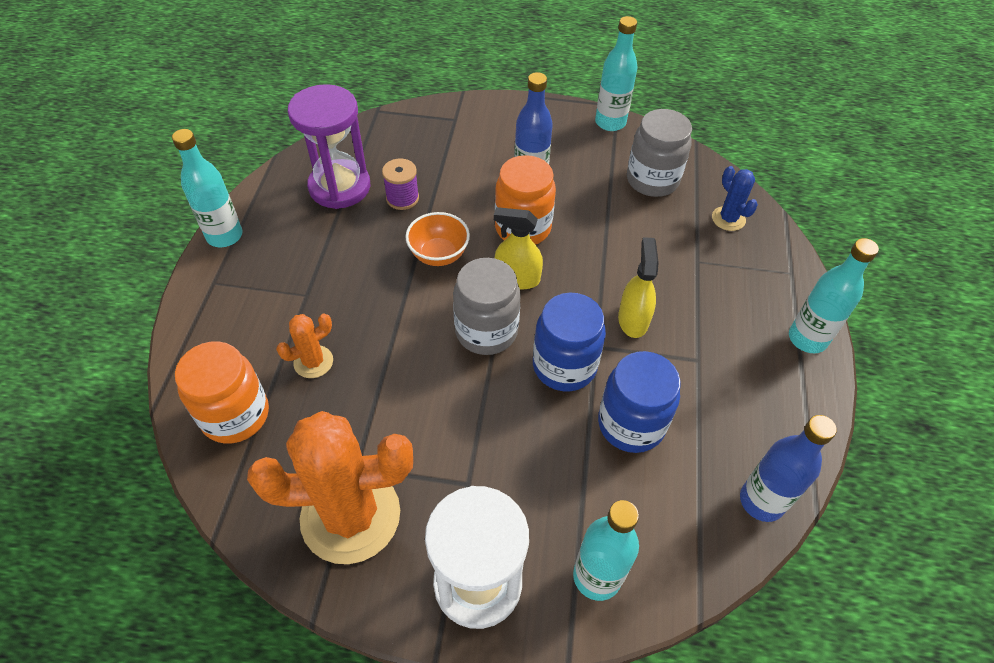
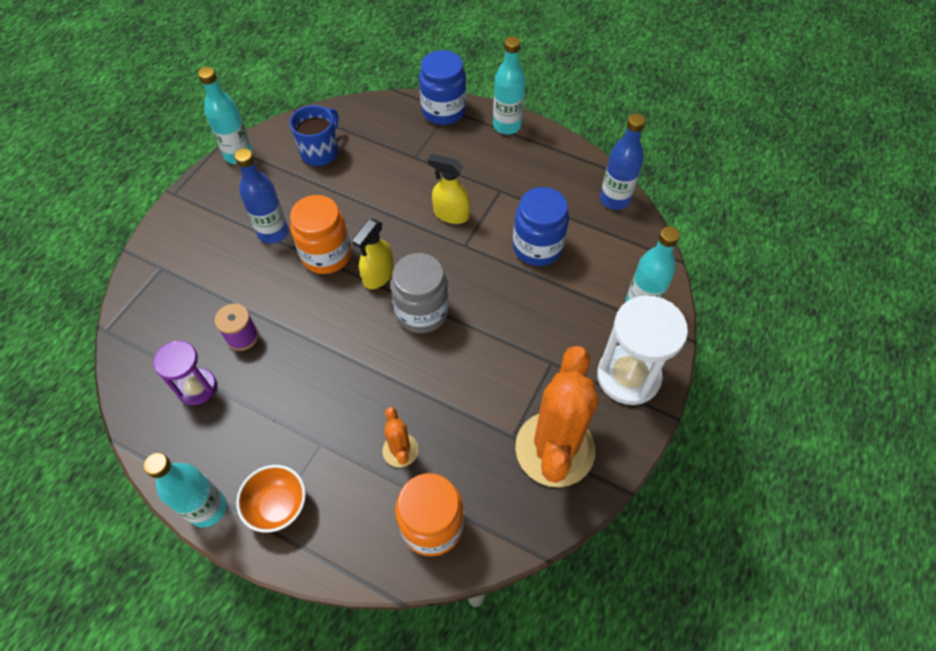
camera: 70 degrees left, 5 degrees up
purple hourglass [288,84,370,209] -> purple hourglass [153,341,217,405], size x0.61
orange bowl [405,212,470,266] -> orange bowl moved to [236,465,306,533]
blue jar [533,293,606,392] -> blue jar moved to [419,50,466,125]
grey jar [627,109,692,197] -> blue mug [290,105,339,167]
blue cactus [712,166,758,231] -> none

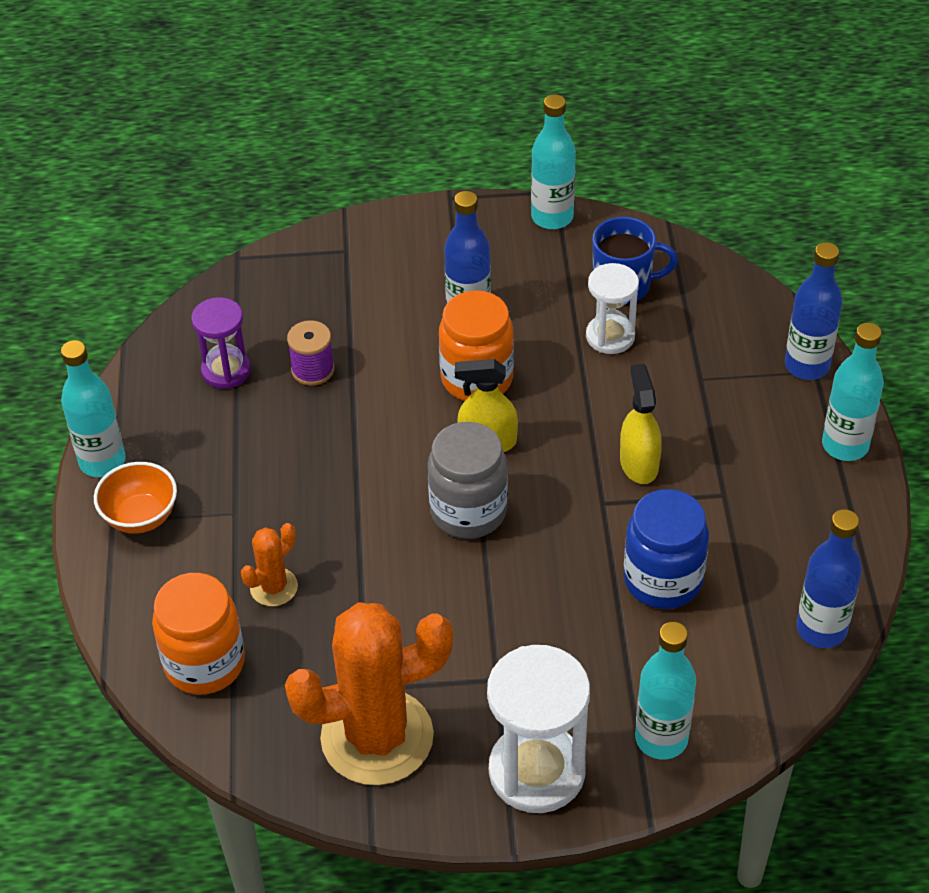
camera: 60 degrees right, 10 degrees down
blue jar [419,50,466,125] -> blue bottle [784,242,843,380]
none -> white hourglass [586,263,639,354]

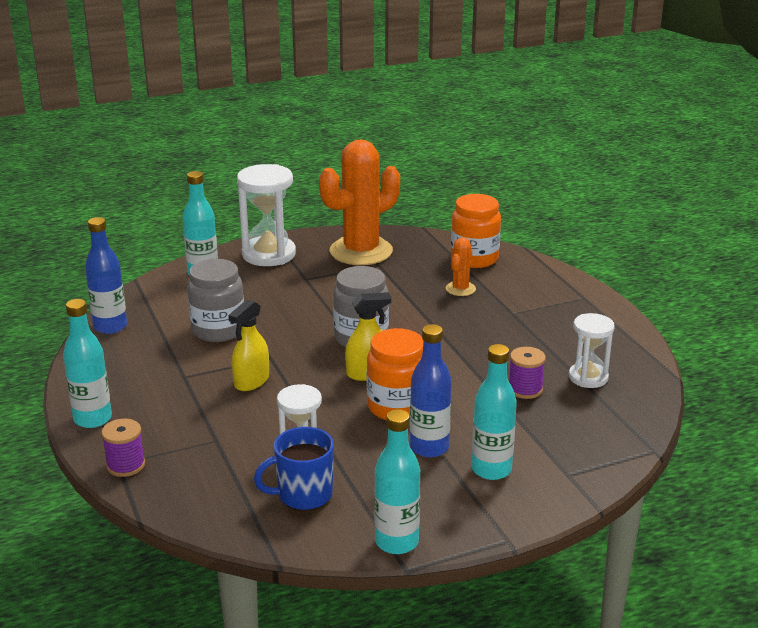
camera: 160 degrees right, 20 degrees down
turquoise bottle [61,340,126,477] -> turquoise bottle moved to [472,344,517,480]
orange bowl [94,462,177,534] -> none
purple hourglass [191,297,251,389] -> white hourglass [569,313,615,388]
yellow spray bottle [620,364,662,484] -> yellow spray bottle turned 60 degrees clockwise [228,300,269,391]
blue jar [623,489,709,609] -> grey jar [187,259,244,342]
blue bottle [784,242,843,380] -> purple spool [101,418,145,477]

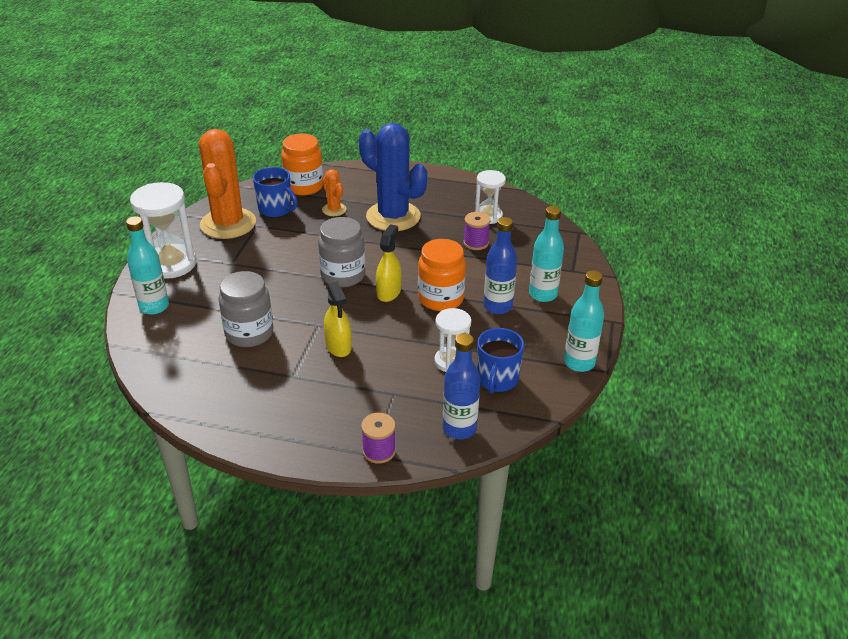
camera: 55 degrees left, 10 degrees up
turquoise bottle [63,299,112,428] -> none
blue bottle [85,217,127,334] -> blue bottle moved to [443,333,480,439]
none -> blue mug [253,167,298,218]
none -> blue cactus [359,123,427,231]

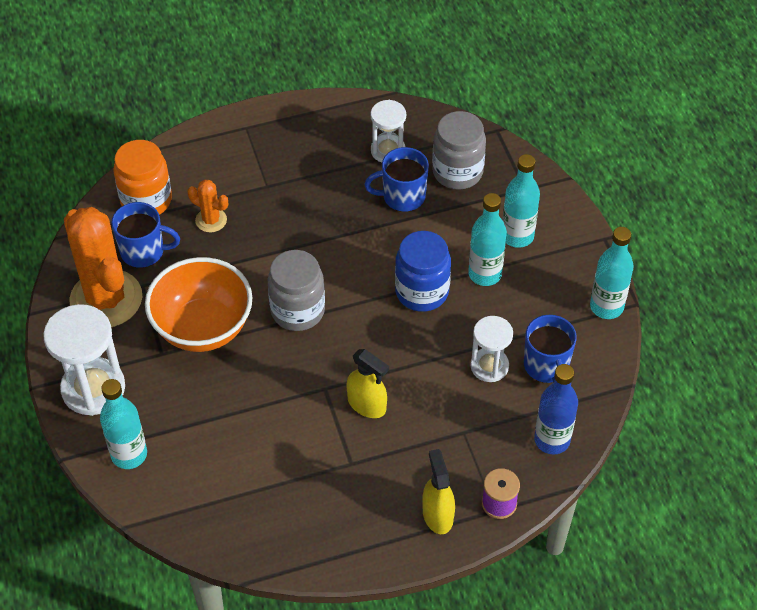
camera: 30 degrees left, 15 degrees up
grey jar [218,271,273,347] -> grey jar moved to [432,111,486,190]
blue cactus [359,123,427,231] -> none
yellow spray bottle [376,224,401,302] -> yellow spray bottle moved to [422,449,455,534]
orange jar [418,239,466,311] -> blue jar [395,231,451,312]
purple spool [463,212,490,250] -> blue mug [364,147,429,212]
blue bottle [484,217,517,314] -> turquoise bottle [468,193,507,286]
none -> orange bowl [145,257,252,352]

